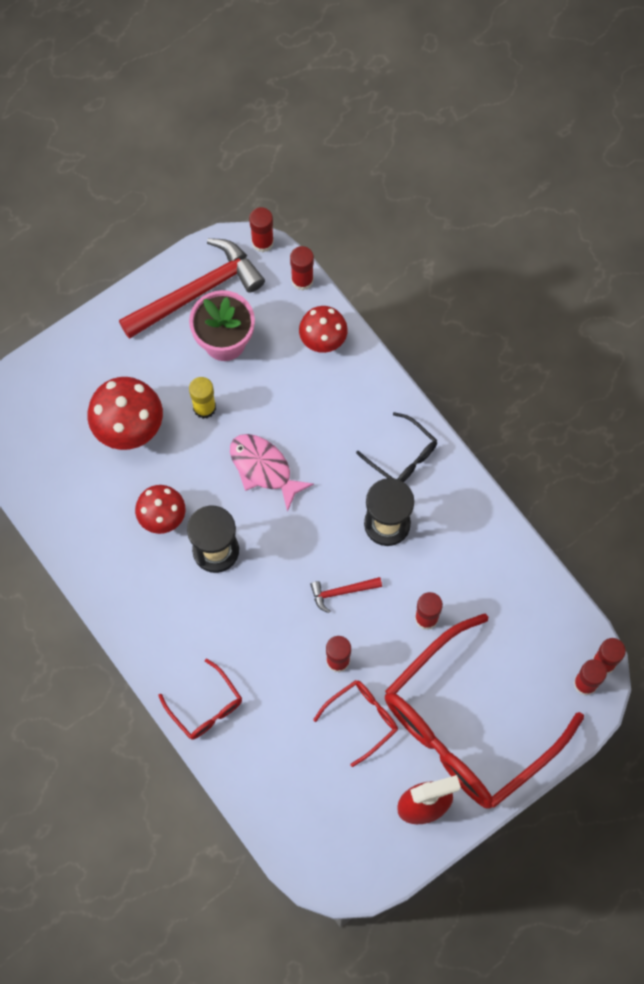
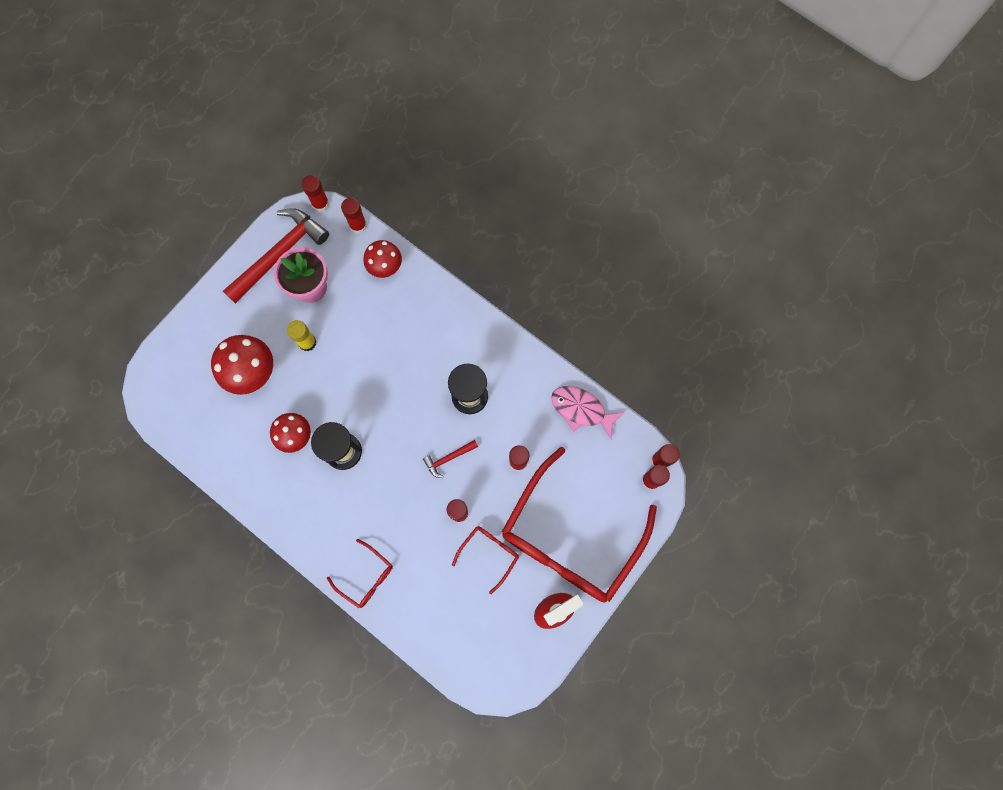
camera: 15 degrees left, 5 degrees up
pink fish [230,434,314,512] -> pink fish moved to [551,386,625,439]
black glasses [356,412,437,482] -> none

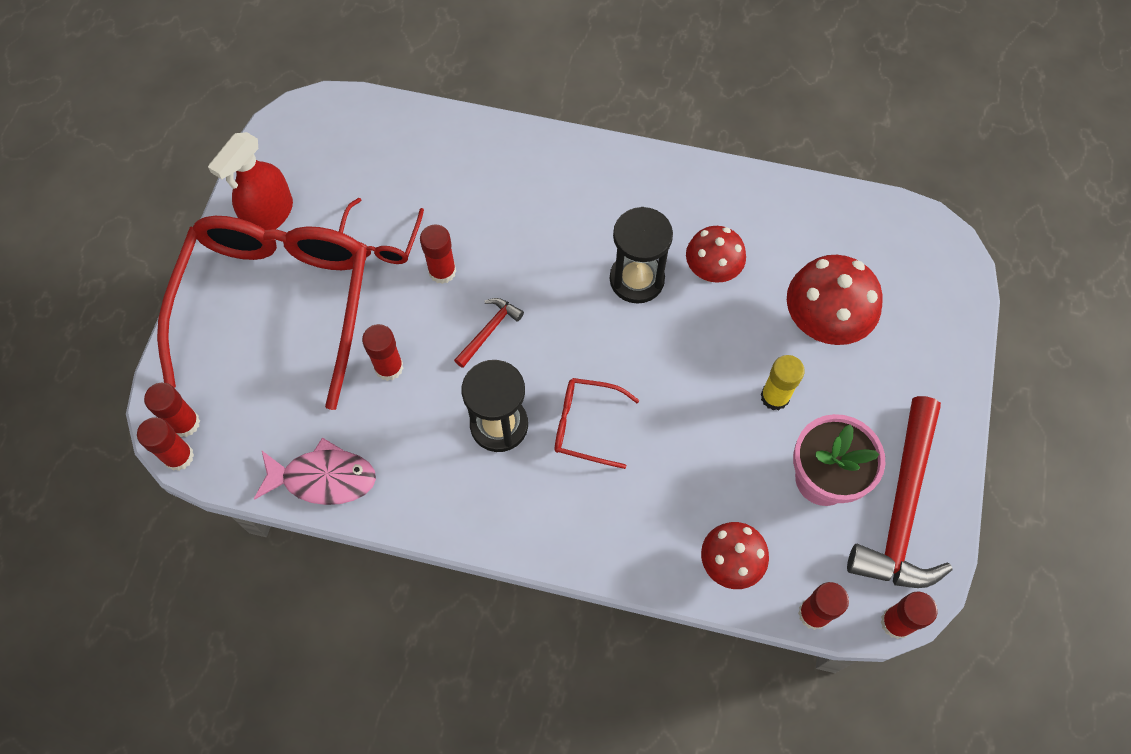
camera: 155 degrees right, 10 degrees down
red glasses [327,539,393,608] -> red glasses moved to [555,378,639,469]

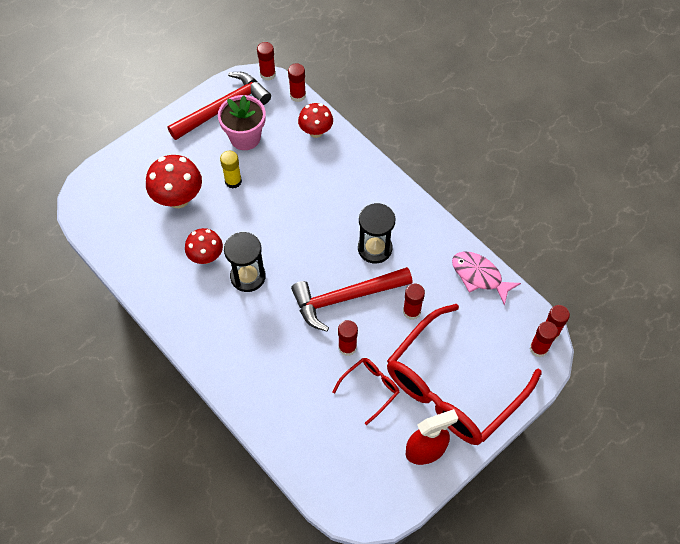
camera: 145 degrees left, 5 degrees down
red hammer [454,298,524,368] -> red hammer [291,267,413,332], size x2.22
red glasses [555,378,639,469] -> none

